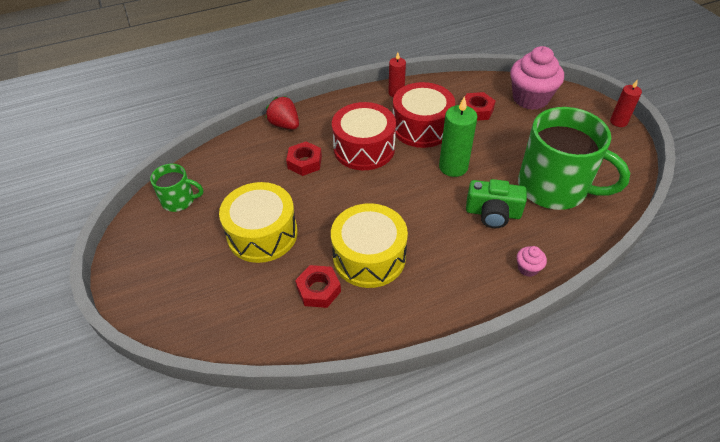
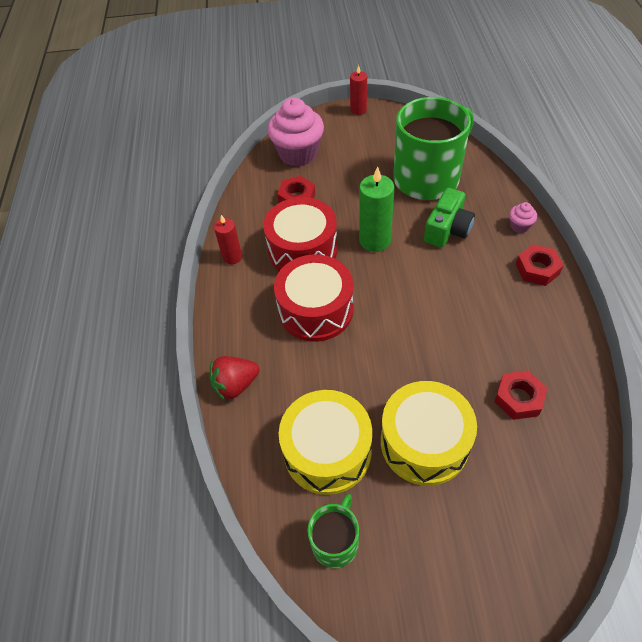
camera: 70 degrees left, 5 degrees up
red nut [286,141,322,176] -> red nut moved to [516,244,564,286]
yellow drum [331,203,408,288] -> yellow drum moved to [279,390,372,495]

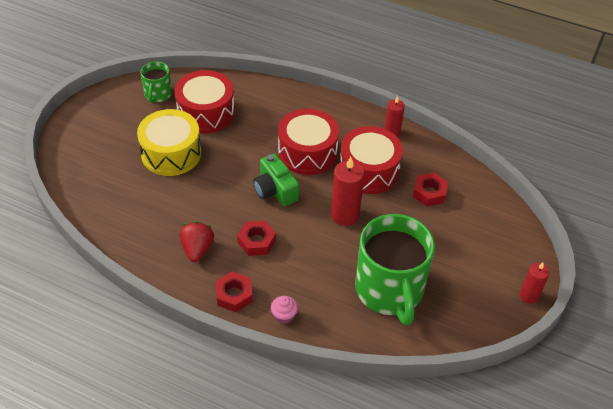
camera: 115 degrees right, 5 degrees down
red strawberry [209,356,260,401] -> red strawberry moved to [180,221,214,262]
pink cupcake [267,98,324,167] -> none
yellow drum [279,390,372,495] -> red drum [174,70,235,134]
green mug [307,494,359,568] -> green mug turned 45 degrees clockwise [140,61,172,103]
green candle [359,166,394,252] -> red candle [331,157,365,226]
green camera [424,188,475,248] -> green camera moved to [253,154,299,206]
red nut [494,370,547,420] -> red nut moved to [237,221,276,256]

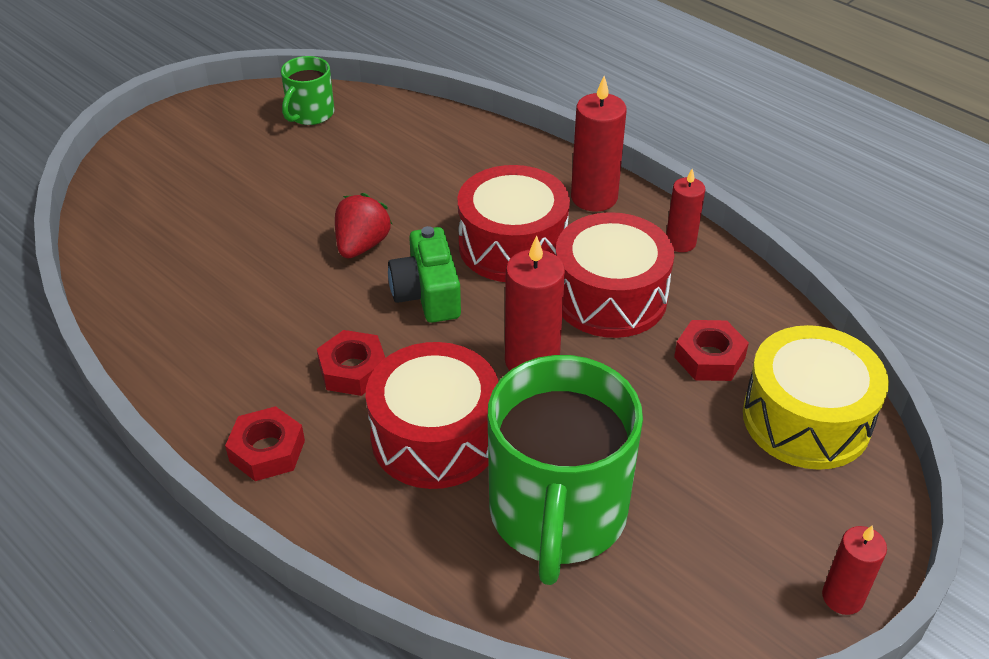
camera: 20 degrees right, 5 degrees down
yellow drum [137,109,201,176] -> yellow drum moved to [743,325,889,470]
red drum [174,70,235,134] -> red drum moved to [366,342,499,489]
red strawberry [180,221,214,262] -> red strawberry moved to [335,193,392,258]
pink cupcake [271,296,298,324] -> none
none -> red candle [571,76,627,212]

